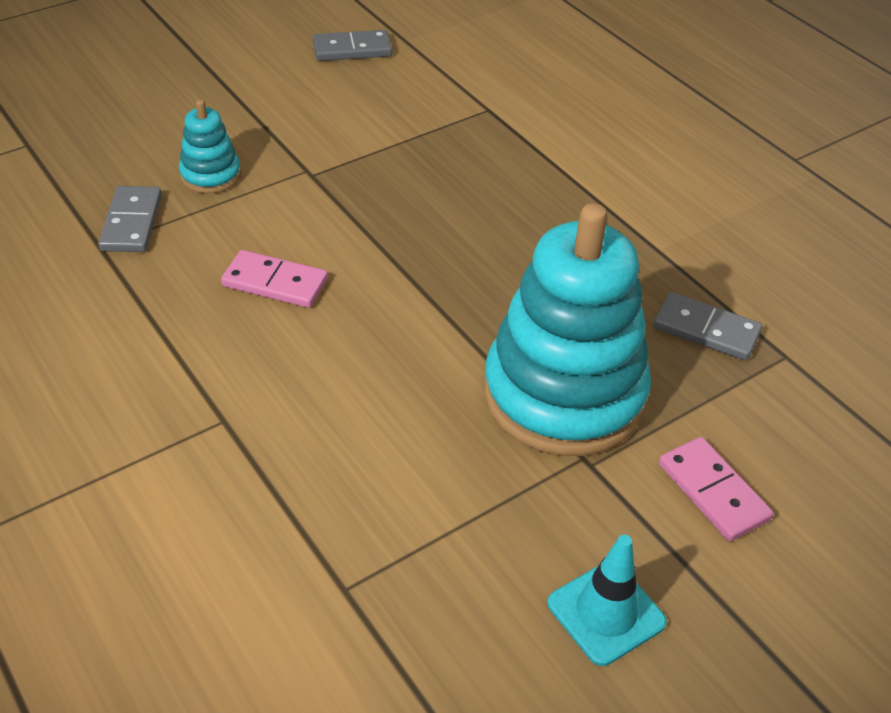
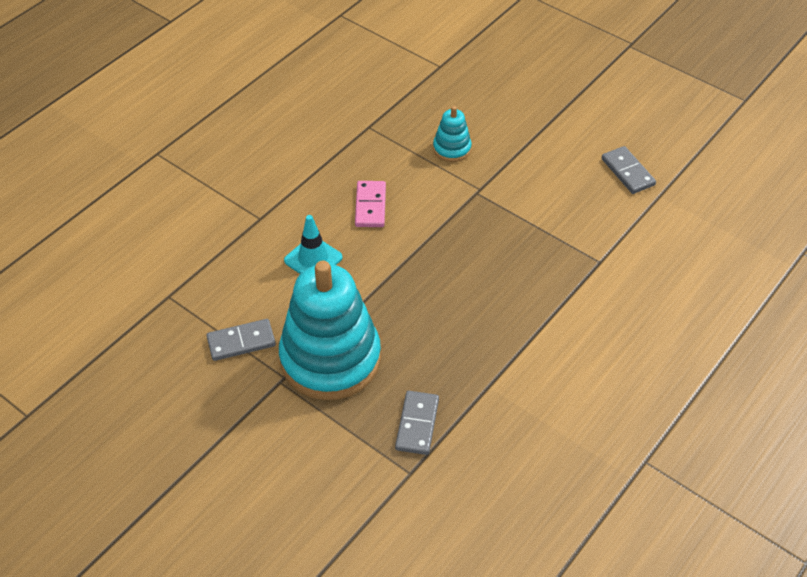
camera: 75 degrees right, 5 degrees up
grey domino [98,186,162,252] -> grey domino moved to [206,319,276,361]
turquoise traffic cone [547,535,667,666] -> turquoise traffic cone moved to [284,215,343,274]
pink domino [659,437,773,541] -> none

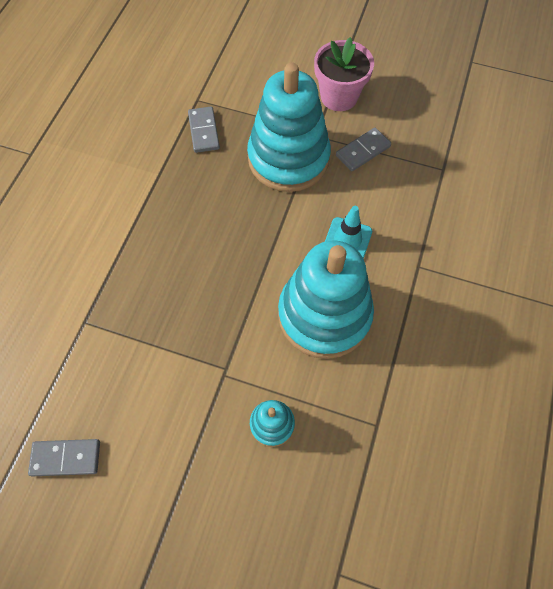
camera: 160 degrees right, 15 degrees up
pink domino [355,181,386,227] -> turquoise stacking toy [278,240,374,359]
grey domino [602,146,656,194] -> grey domino turned 45 degrees counterclockwise [28,439,100,476]
none -> pink flower pot [314,37,374,111]

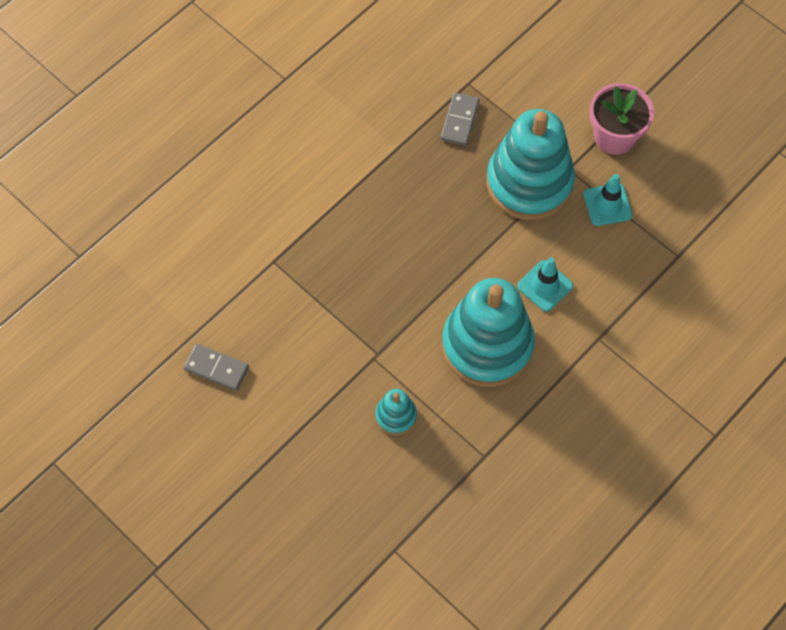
camera: 25 degrees right, 0 degrees up
grey domino [336,128,391,171] -> turquoise traffic cone [584,174,632,226]

